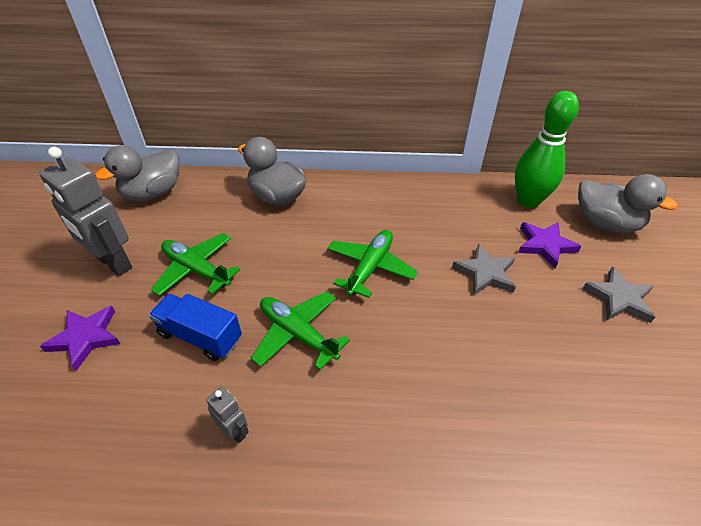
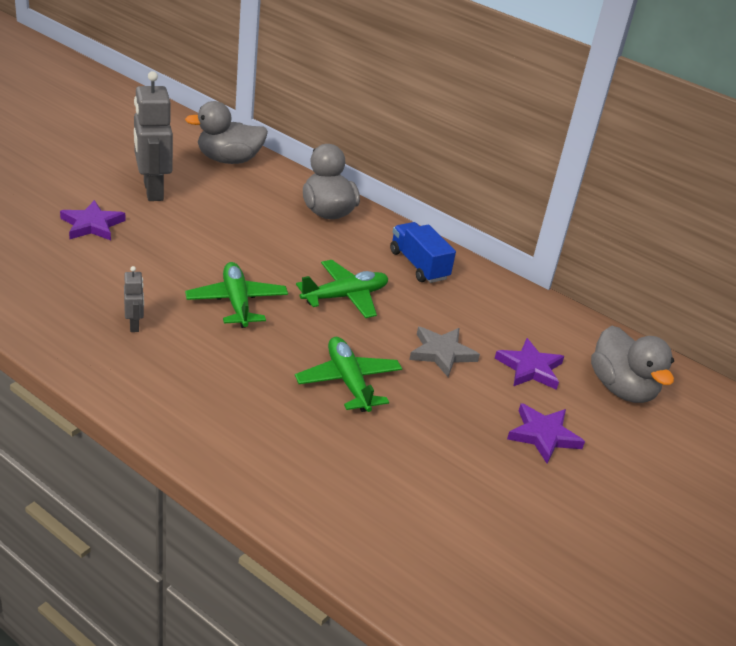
camera: 30 degrees right, 10 degrees down
blue truck [149,294,242,361] -> blue truck moved to [390,222,456,283]
green plane [151,233,240,296] -> green plane moved to [295,337,402,412]
green bowling pin [515,91,579,208] -> none
grey star [582,267,655,323] -> purple star [507,403,585,464]

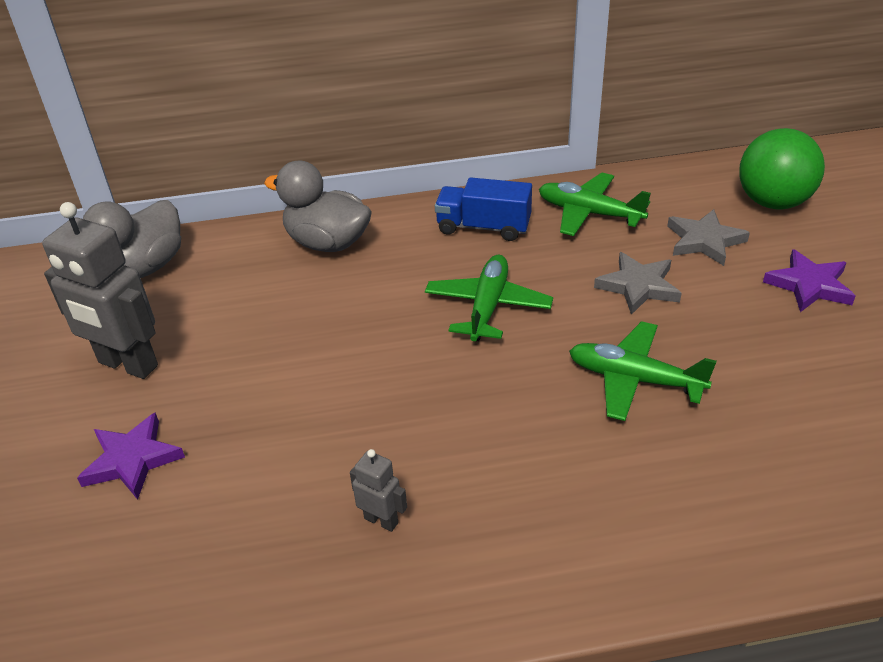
camera: 40 degrees left, 5 degrees up
green plane [185,262,288,328] -> green plane moved to [539,173,651,236]
purple star [495,338,564,390] -> grey star [667,209,750,266]
grey duck [591,326,674,403] -> green ball [739,128,825,210]

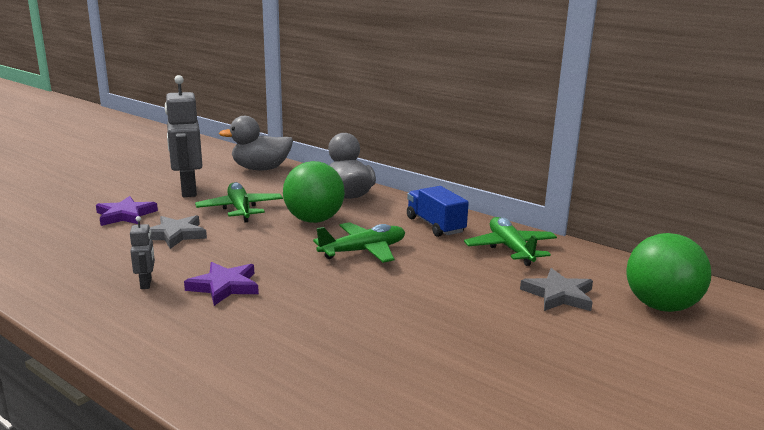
camera: 45 degrees right, 20 degrees down
green plane [569,321,717,421] -> green plane moved to [195,182,283,222]
grey star [594,252,682,315] -> grey star moved to [150,215,207,249]
purple star [763,249,855,312] -> purple star moved to [184,262,259,306]
none -> green ball [283,161,345,223]

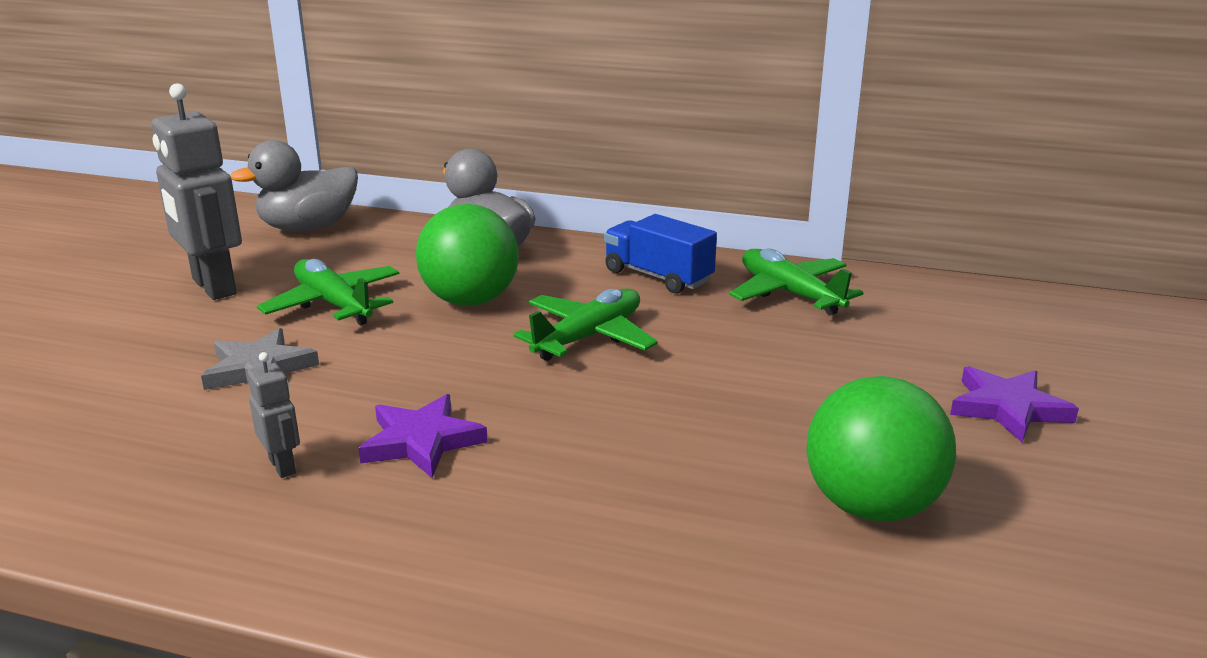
camera: 20 degrees left, 5 degrees up
purple star [96,196,158,226] -> purple star moved to [950,366,1079,442]
grey star [520,268,593,311] -> none
green ball [626,233,711,312] -> green ball moved to [807,376,956,522]

